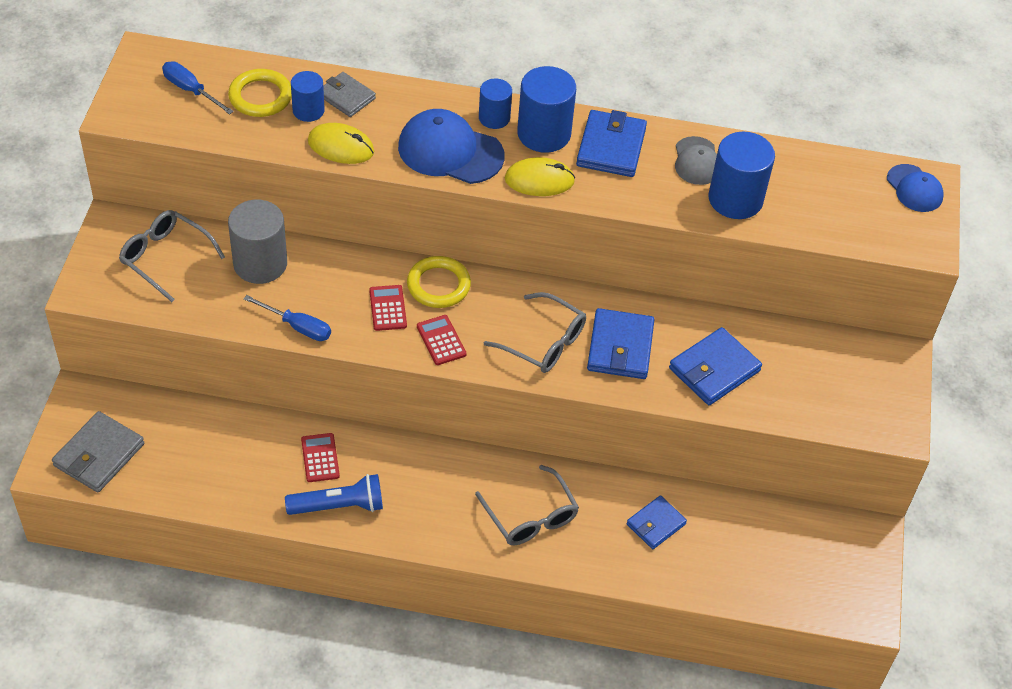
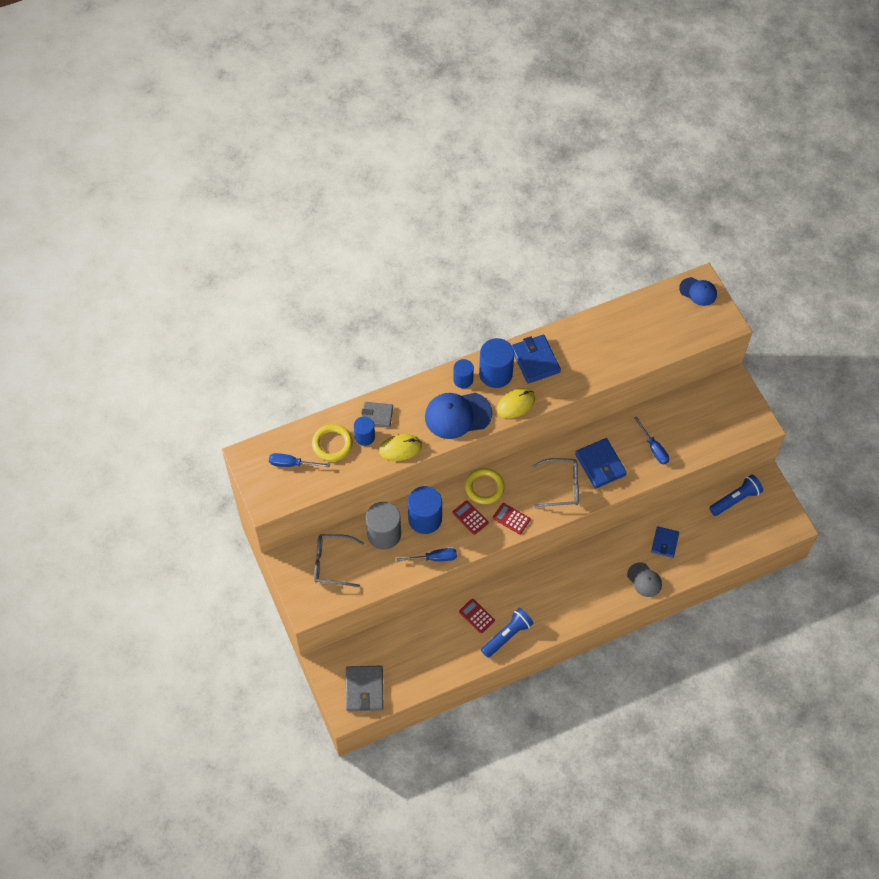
camera: 30 degrees left, 10 degrees up
grey glasses [475,465,579,545] -> none
blue wallet [669,327,762,405] -> blue screwdriver [634,416,669,465]
grey cap [675,136,717,185] -> grey cap moved to [627,562,662,597]
blue cylinder [709,131,775,219] -> blue cylinder moved to [408,486,442,534]
none -> blue flashlight [709,475,763,516]

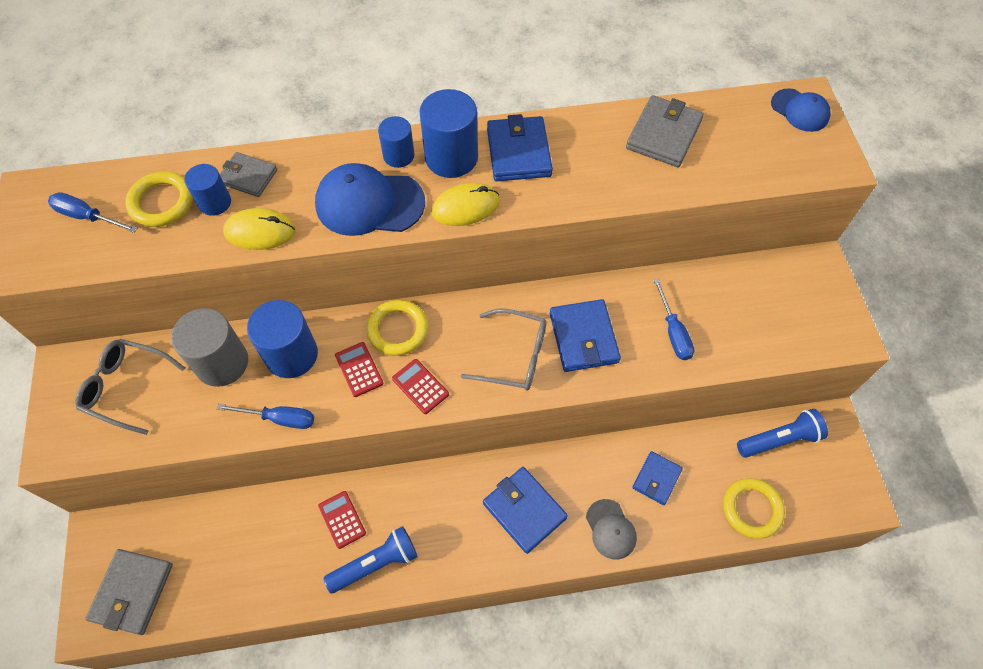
camera: 15 degrees right, 0 degrees up
none -> blue wallet [483,467,568,554]
none -> grey wallet [626,95,704,167]
none -> yellow ring [723,478,785,539]

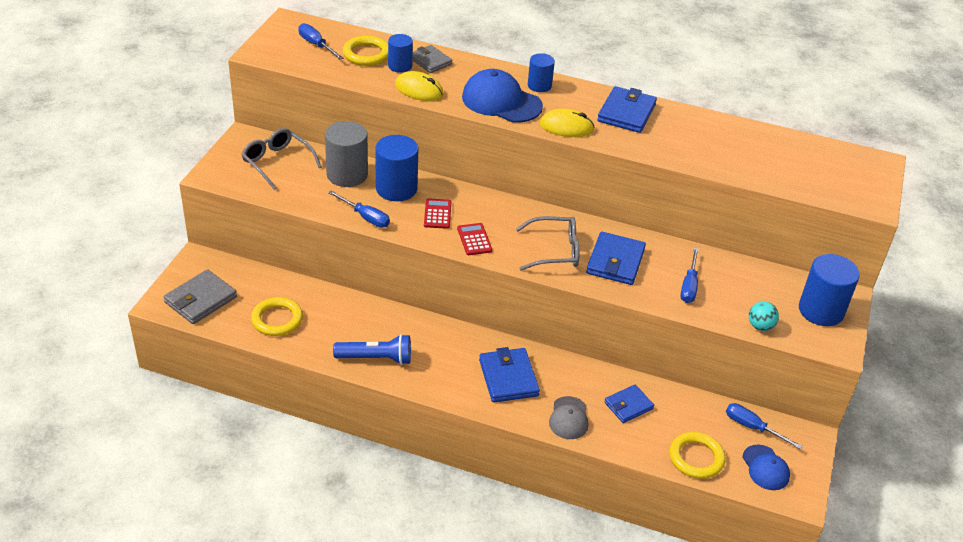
camera: 25 degrees right, 20 degrees down
red calculator [318,491,366,549] -> none
yellow ring [366,300,428,356] -> yellow ring moved to [251,297,303,336]
blue cylinder [420,89,478,178] -> blue cylinder moved to [799,254,860,326]
grey glasses [461,308,547,390] -> grey glasses turned 45 degrees counterclockwise [516,216,580,271]
grey wallet [626,95,704,167] -> none
blue flashlight [737,409,828,458] -> blue screwdriver [726,403,803,450]
blue cap [771,88,831,132] -> blue cap moved to [742,444,790,490]
none -> turquoise ball [749,301,779,331]

